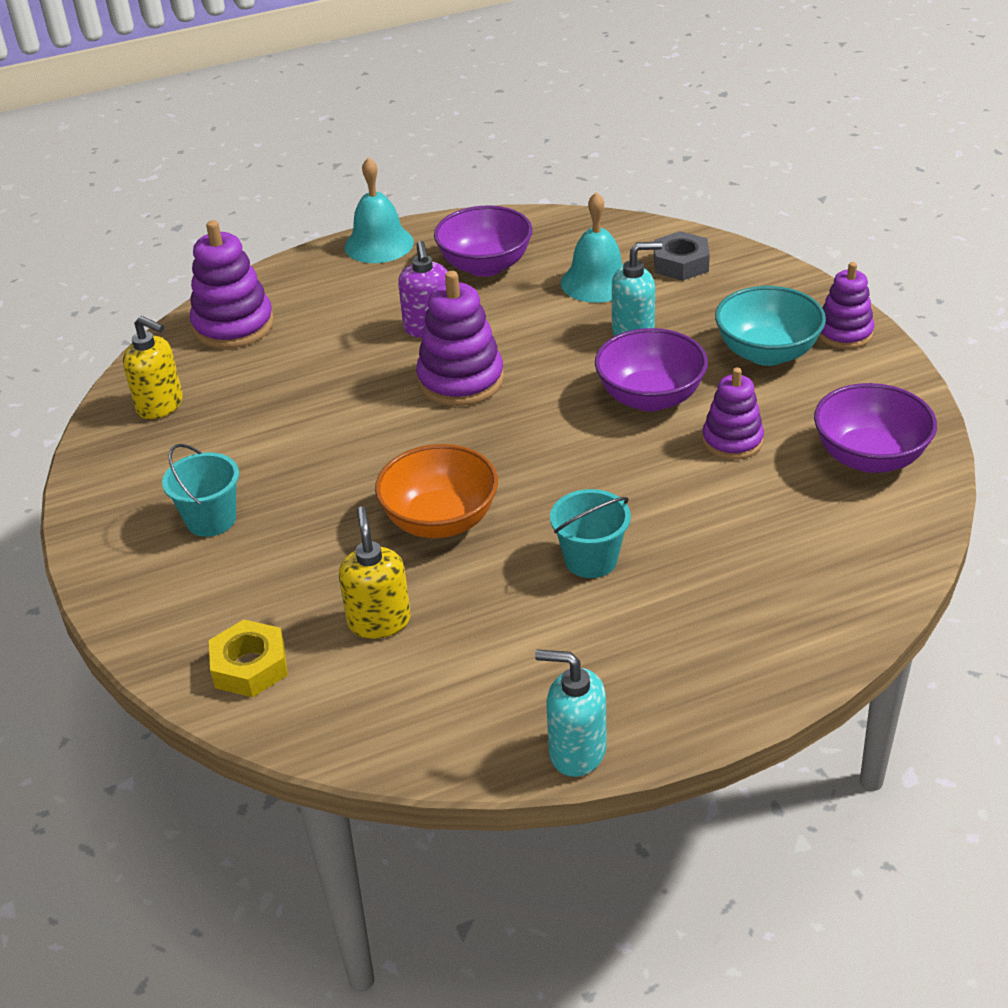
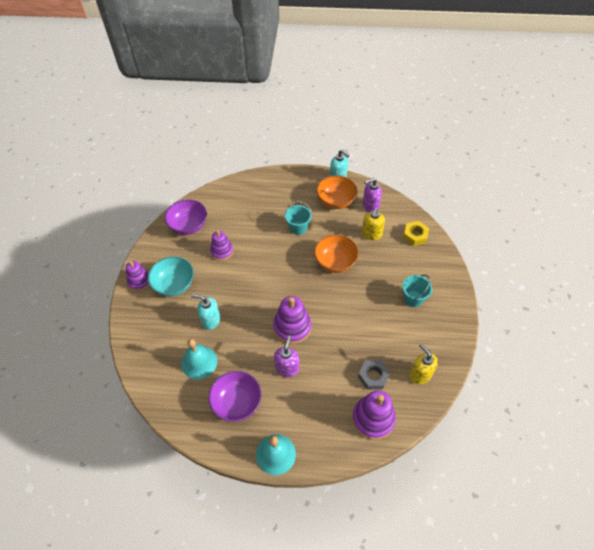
camera: 155 degrees left, 15 degrees up
purple bowl [595,328,708,411] -> none
grey nut [654,231,710,281] -> grey nut moved to [358,360,390,390]
none -> orange bowl [317,175,357,209]
none -> purple soap dispenser [363,178,382,212]

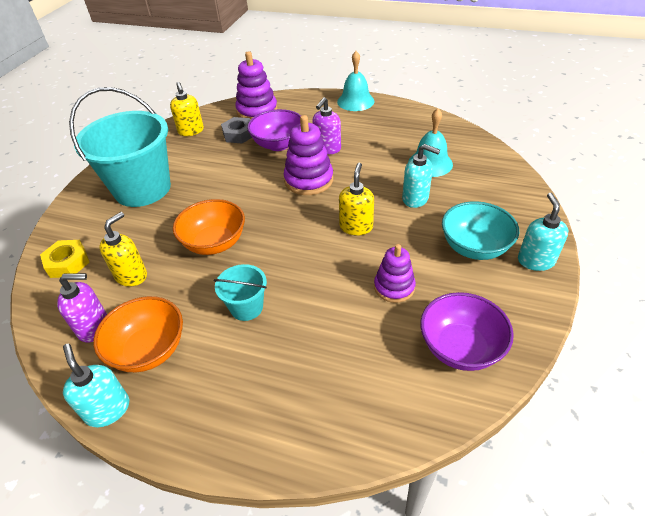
camera: 165 degrees left, 10 degrees down
purple stacking toy [126,261,149,291] -> turquoise soap dispenser [518,193,568,271]
purple bowl [208,371,261,422] -> purple bowl moved to [247,109,301,151]
turquoise bucket [402,275,432,307] -> turquoise bucket [69,87,171,207], size x2.17
none -> yellow soap dispenser [339,163,374,236]

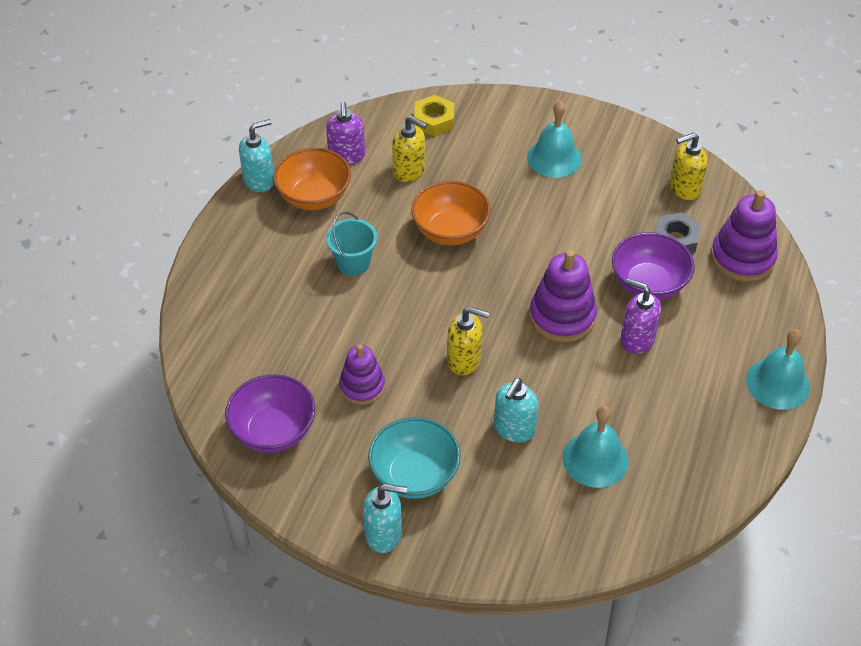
camera: 90 degrees right, 5 degrees up
turquoise bucket [69,87,171,207] -> turquoise bell [527,101,582,178]

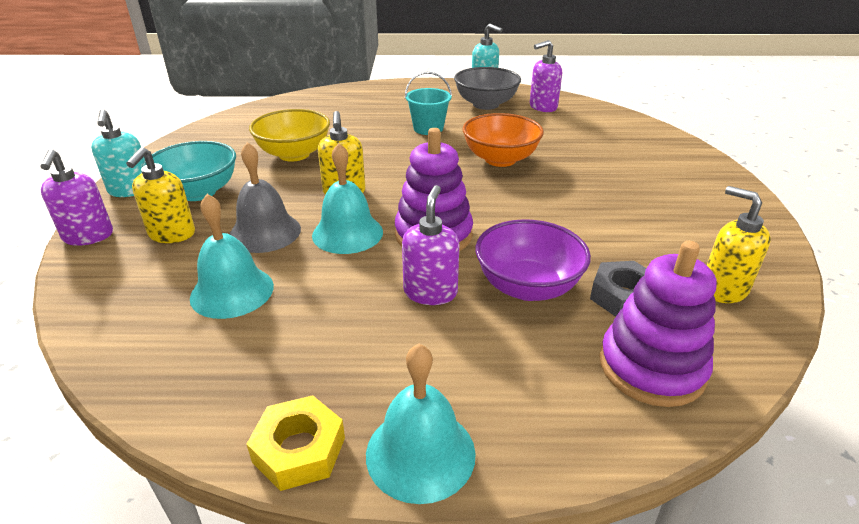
camera: 70 degrees right, 15 degrees down
purple bowl [225,374,315,453] -> none
orange bowl [273,148,351,210] -> grey bowl [454,67,521,110]
purple stacking toy [339,344,385,405] -> yellow bowl [249,109,330,162]
yellow soap dispenser [392,115,427,182] -> yellow soap dispenser moved to [126,147,195,243]
yellow nut [414,95,454,136] -> yellow nut moved to [247,395,345,491]
turquoise soap dispenser [494,378,539,442] -> grey bell [229,142,301,253]
turquoise bell [527,101,582,178] -> turquoise bell moved to [312,143,383,254]
none -> purple soap dispenser [40,149,113,246]

